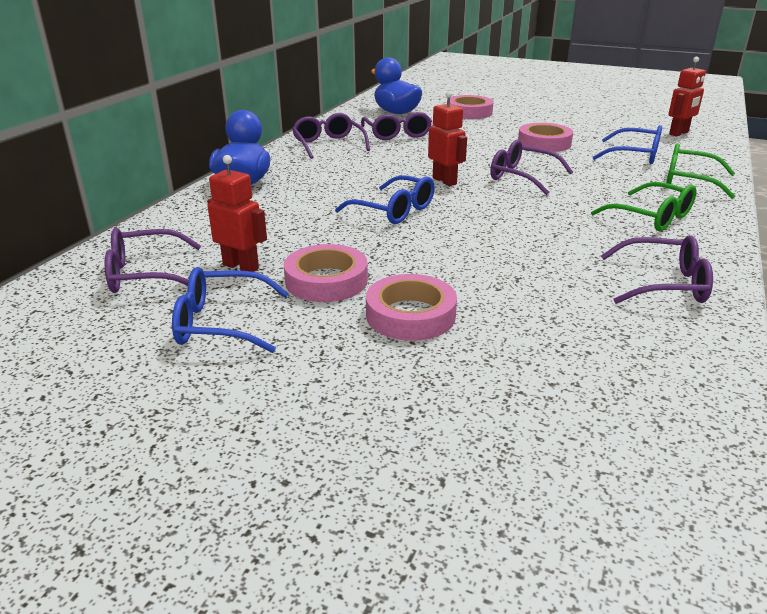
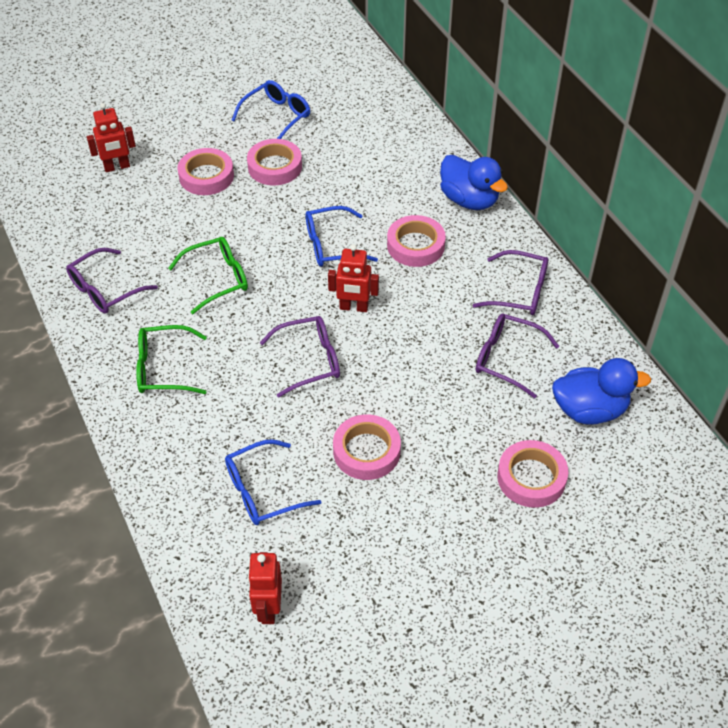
camera: 130 degrees right, 20 degrees up
purple glasses [105,228,201,293] -> none
red robot [207,155,267,272] -> red robot moved to [87,103,136,172]
green glasses [666,143,735,199] -> green glasses moved to [168,237,248,314]
none -> pink tape [387,215,446,267]

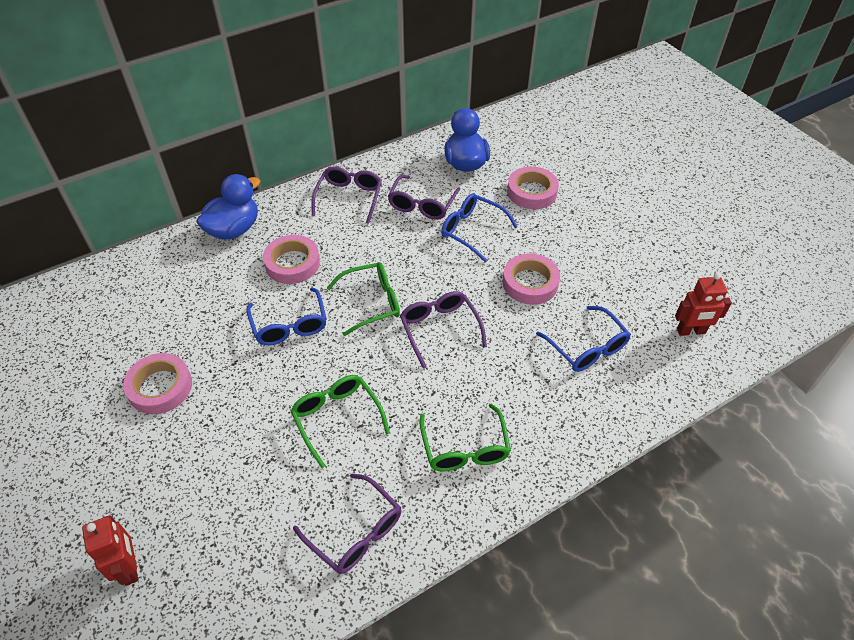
camera: 95 degrees left, 0 degrees up
pink tape [178,148,234,195] -> none
blue glasses [232,80,310,139] -> blue glasses moved to [441,193,518,263]
red robot [328,244,379,312] -> green glasses [327,262,400,336]

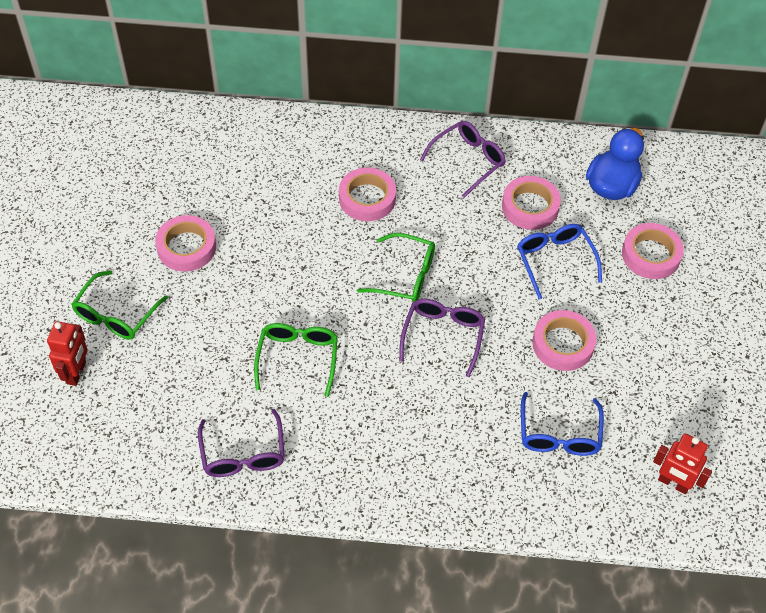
camera: 35 degrees right, 5 degrees up
blue duck [196,174,260,240] -> none
blue glasses [246,288,327,345] -> none
purple glasses [388,175,460,220] -> pink tape [502,176,561,230]
green glasses [420,403,511,472] -> green glasses moved to [71,270,168,340]

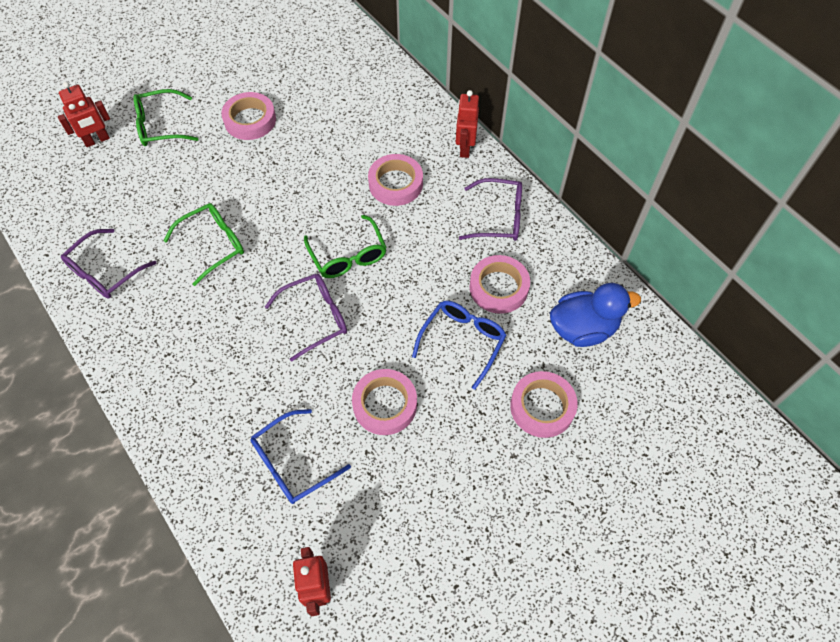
camera: 50 degrees right, 5 degrees up
none -> red robot [456,90,479,158]

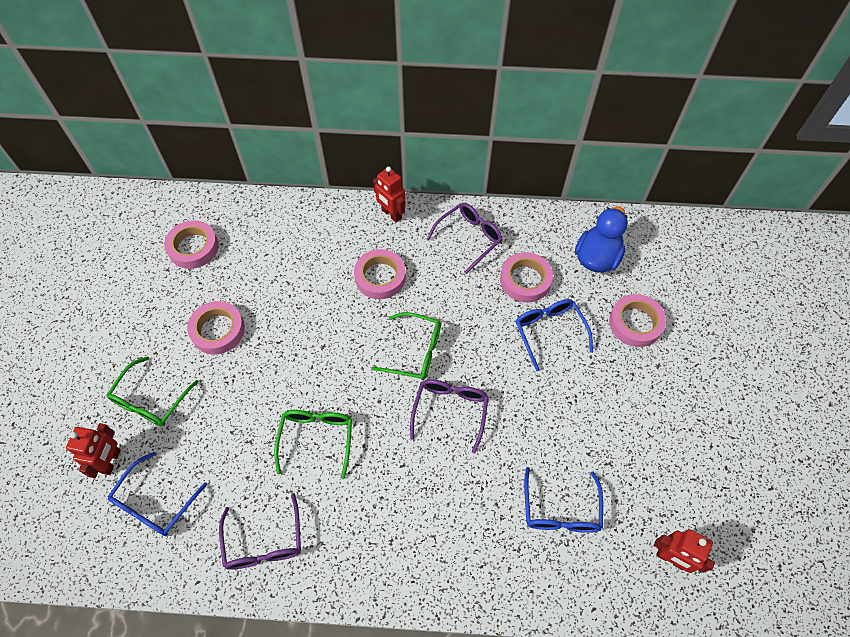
camera: 50 degrees left, 0 degrees up
pink tape [352,369,417,435] -> pink tape moved to [164,220,219,269]
none -> blue glasses [107,452,207,536]

